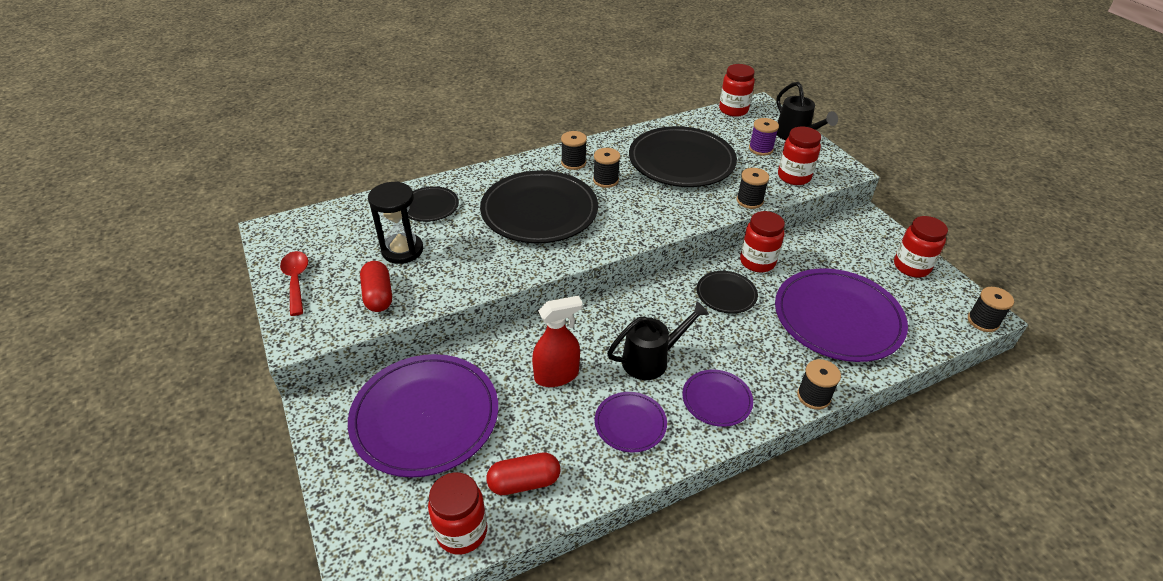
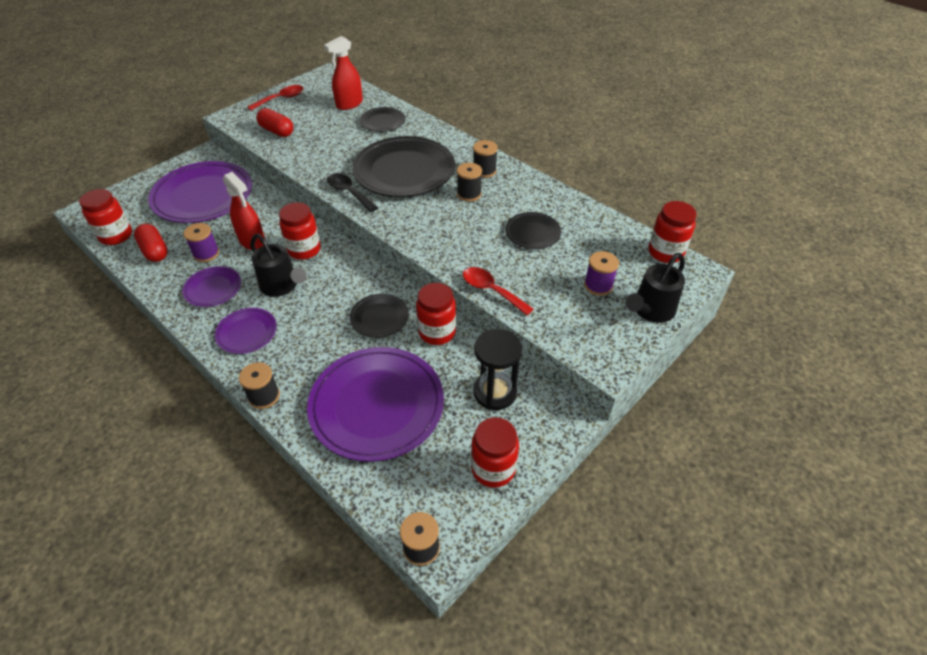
camera: 70 degrees right, 5 degrees up
red capsule [360,261,392,312] -> red capsule turned 75 degrees clockwise [256,108,293,137]
black hourglass [368,182,423,264] -> black hourglass moved to [473,329,522,410]
black plate [629,126,737,187] -> black plate [505,212,561,249], size x0.49
black spool [737,168,769,209] -> red spoon [463,267,534,315]
red jar [778,127,821,185] -> red jar moved to [279,202,320,260]
none -> purple spool [184,223,219,262]
none -> red spray bottle [324,36,363,110]
none -> black spoon [327,173,378,212]

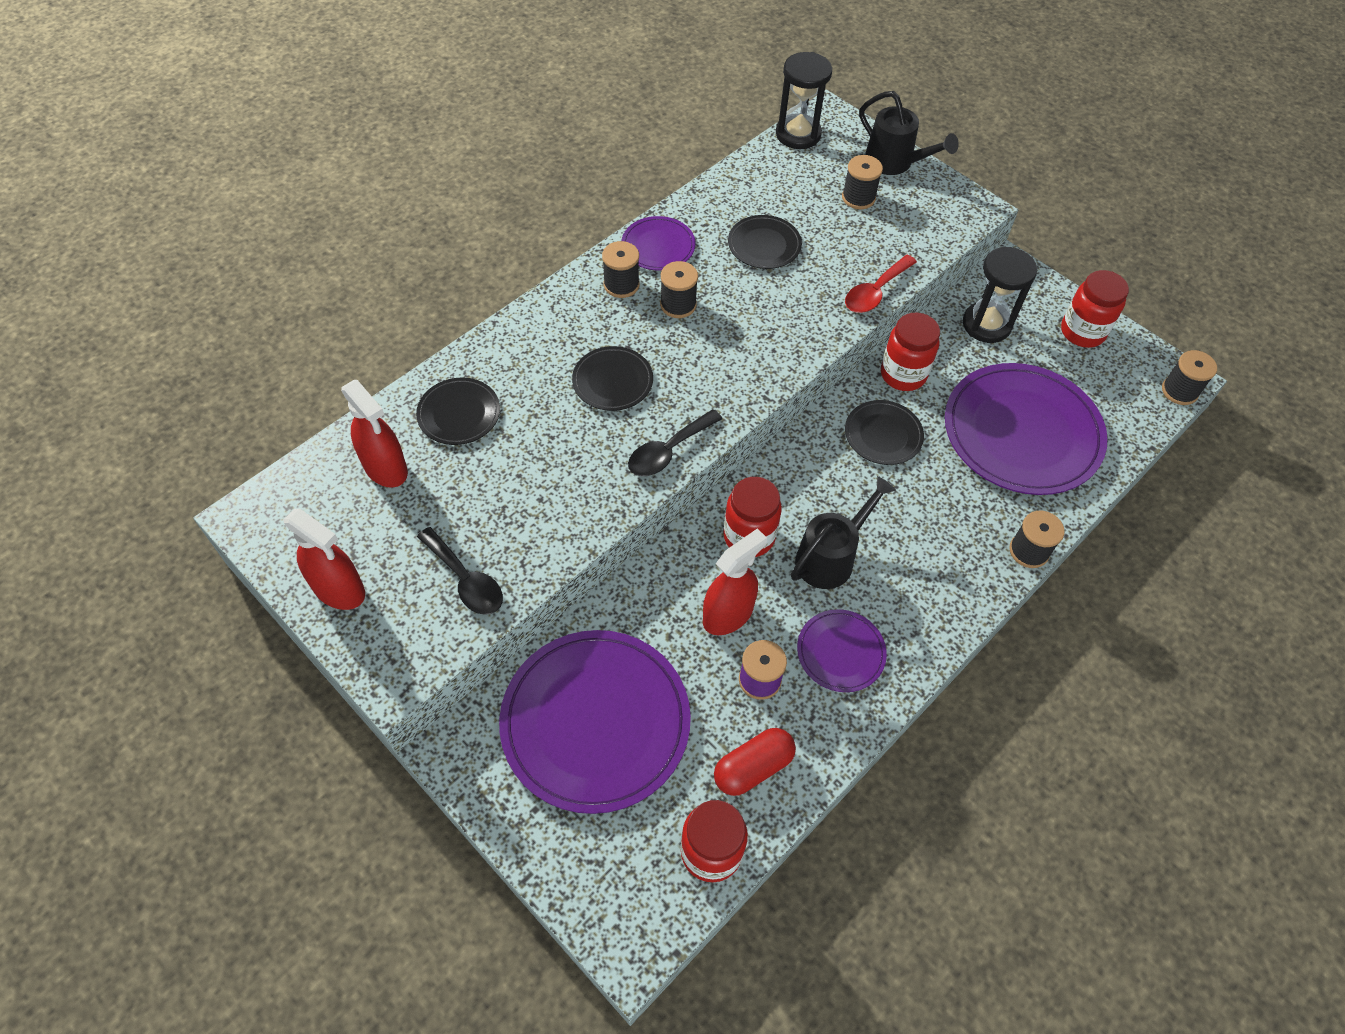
camera: 90 degrees left, 10 degrees up
purple plate [215,308,277,354] -> purple plate moved to [622,216,696,271]
red spoon [247,85,303,111] -> red spray bottle [283,509,365,610]
red capsule [256,108,293,137] -> black spoon [417,527,503,615]
black plate [352,136,455,197] -> black plate [572,346,653,411], size x0.49
purple spool [584,251,619,296] -> black spool [842,155,883,209]
red jar [648,201,697,263] -> black hourglass [776,52,832,149]

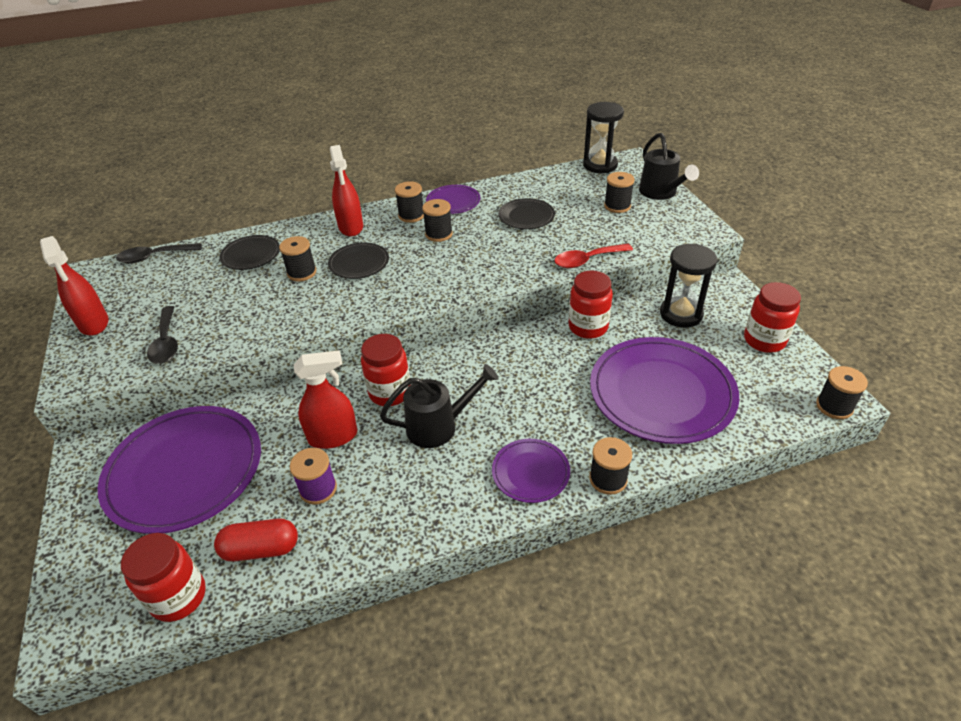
camera: 30 degrees right, 15 degrees down
red spray bottle [341,380,408,488] -> red spray bottle moved to [330,145,363,236]
black spoon [628,409,723,476] -> black spoon moved to [116,243,202,263]
purple plate [797,609,887,692] -> purple plate moved to [492,439,570,503]
black plate [845,400,924,465] -> none
none -> black spool [279,236,316,281]

